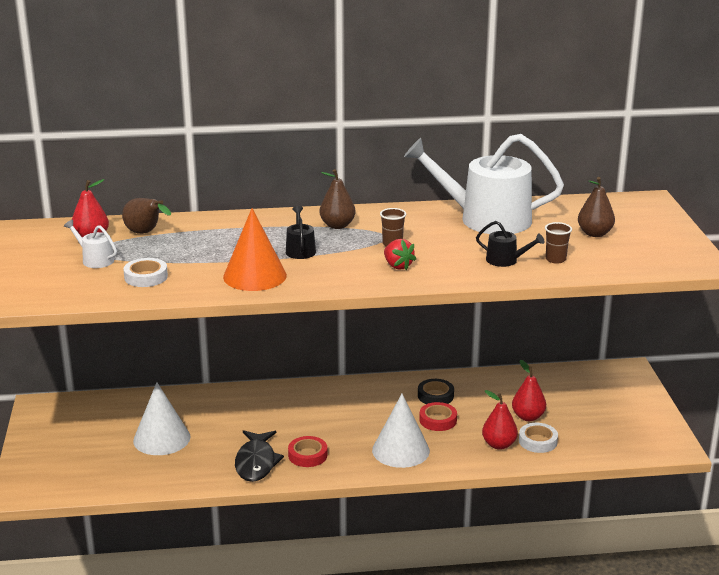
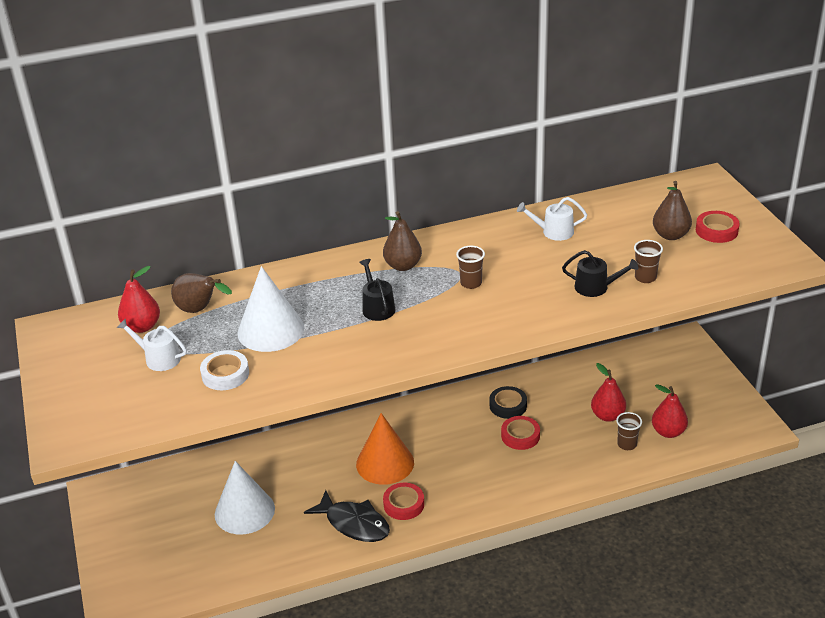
camera: 10 degrees left, 10 degrees up
orange cone [223,208,287,291] -> orange cone moved to [356,413,414,485]
black fish [235,430,284,482] -> black fish turned 45 degrees counterclockwise [304,490,390,542]
white cone [372,394,430,468] -> white cone moved to [237,266,304,352]
red strawberry [384,239,416,270] -> none
white watering can [404,134,564,234] -> white watering can [517,197,587,241], size x0.42
red pear [482,390,518,450] -> red pear moved to [652,384,688,438]
white tape [519,423,558,453] -> brown cup [616,412,642,450]
none -> red tape [696,211,739,243]

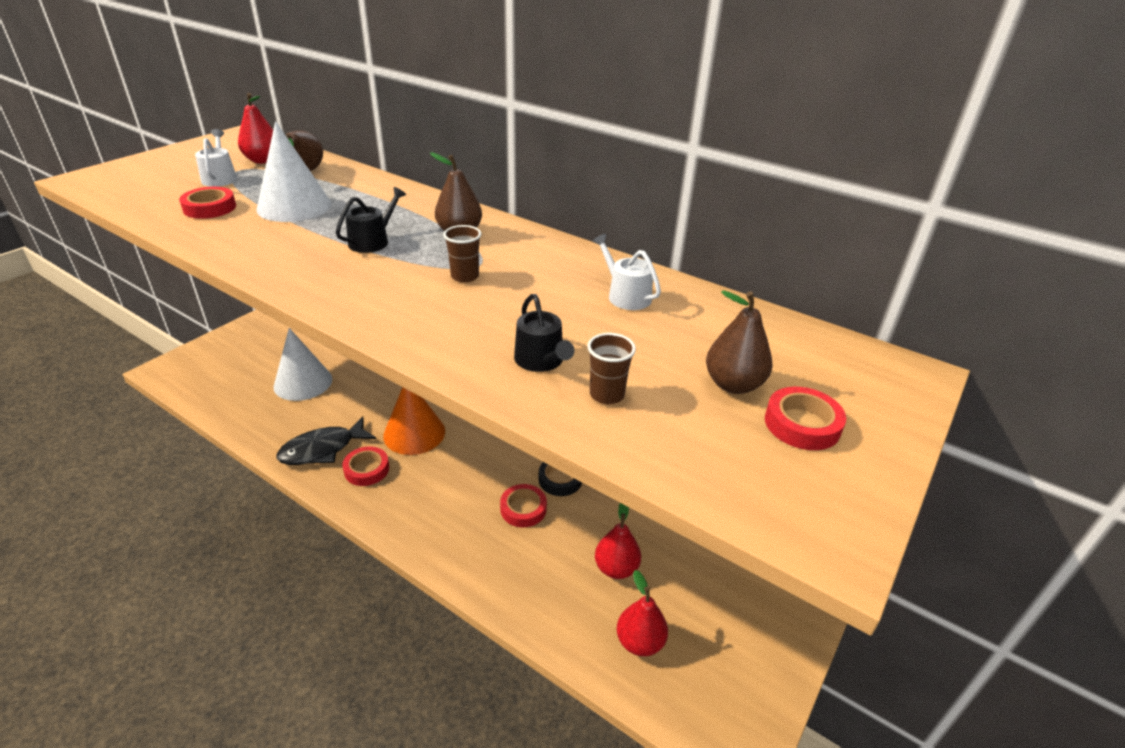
camera: 50 degrees right, 0 degrees up
white tape [200,350,249,390] -> red tape [179,187,236,219]
black fish [304,490,390,542] -> black fish turned 60 degrees clockwise [276,416,376,465]
brown cup [616,412,642,450] -> none

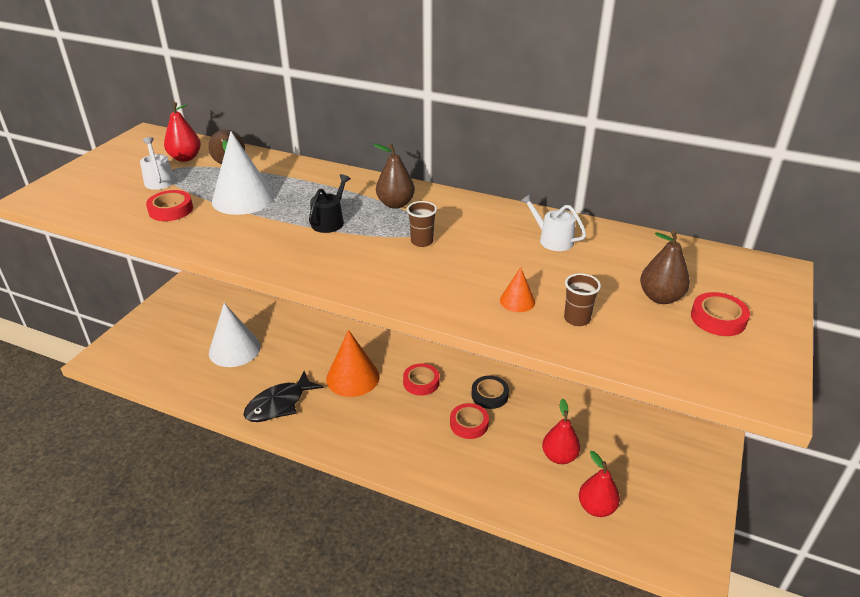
camera: 10 degrees left, 0 degrees up
red tape [342,446,389,486] -> red tape moved to [403,363,439,396]
black watering can [514,294,574,372] -> orange cone [500,267,535,312]

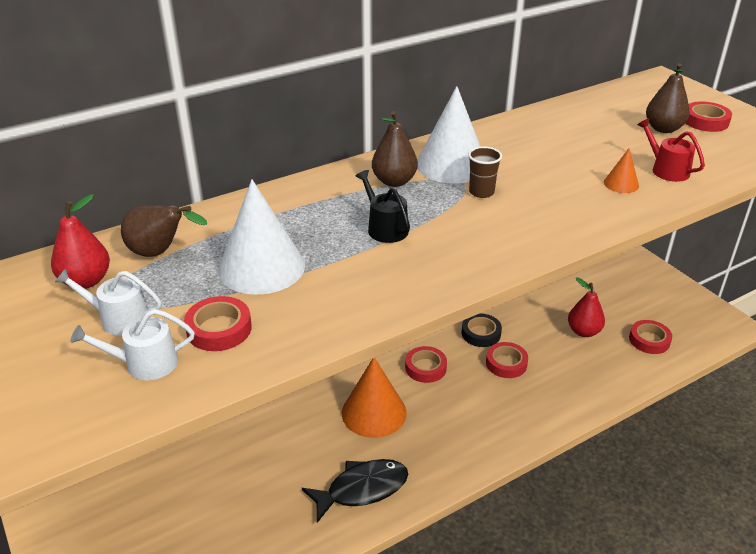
camera: 55 degrees left, 0 degrees up
white cone [209,303,261,367] -> white cone moved to [417,86,480,184]
black fish [243,371,324,422] -> black fish turned 105 degrees counterclockwise [302,459,408,523]
white watering can [521,194,586,251] -> white watering can moved to [71,309,195,380]
brown cup [564,273,601,326] -> red watering can [637,118,705,182]
red pear [579,451,620,517] -> red tape [629,320,672,354]

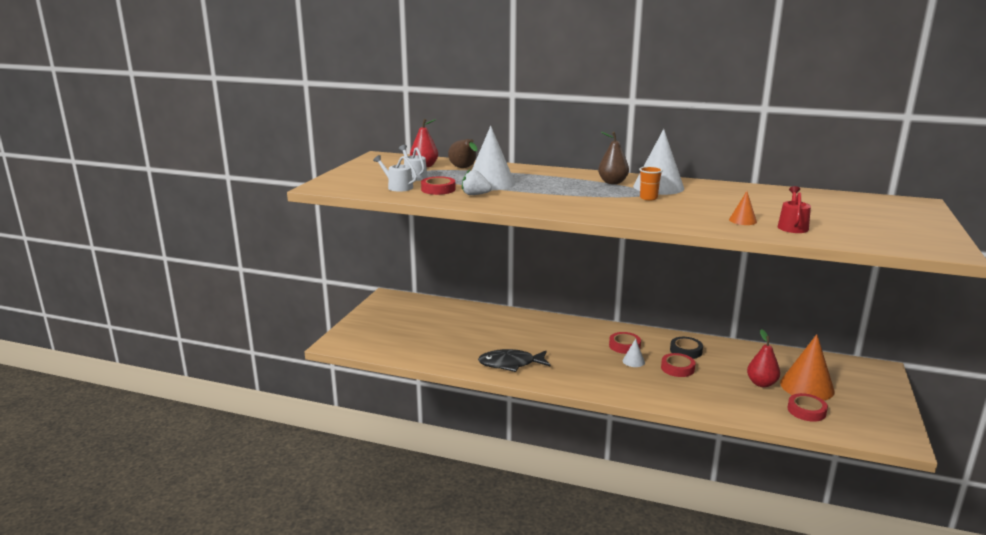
camera: 50 degrees right, 15 degrees down
black fish [302,459,408,523] -> black fish turned 150 degrees clockwise [478,349,551,372]
orange cone [342,358,407,438] -> orange cone moved to [780,334,835,400]
black watering can [356,170,410,243] -> none
brown cup [468,146,502,198] -> orange cup [639,166,663,200]
brown pear [646,63,690,133] -> none
red tape [686,102,732,132] -> none
none -> white strawberry [462,170,492,195]
none -> white cone [623,339,645,367]

